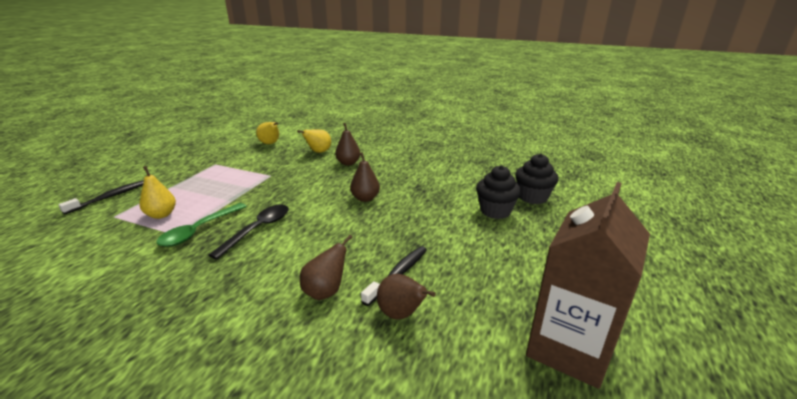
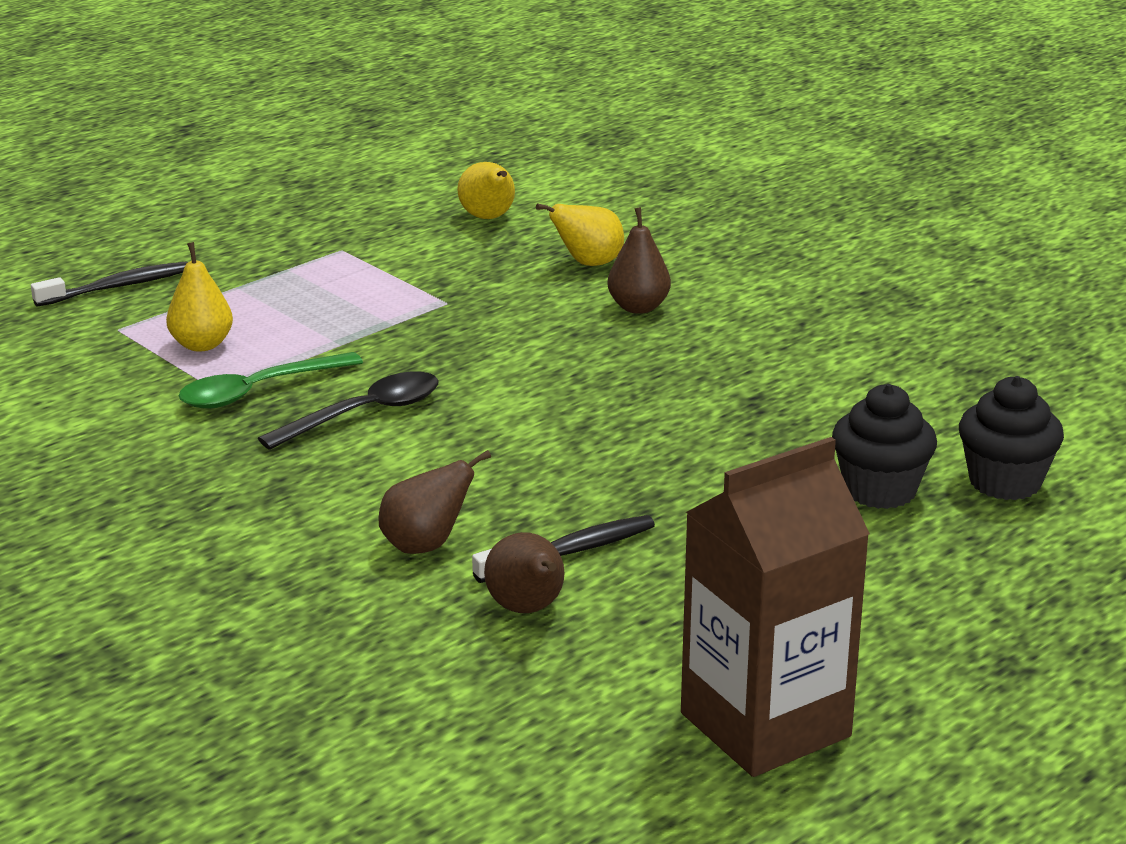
camera: 25 degrees right, 0 degrees up
brown pear [350,152,380,202] -> none

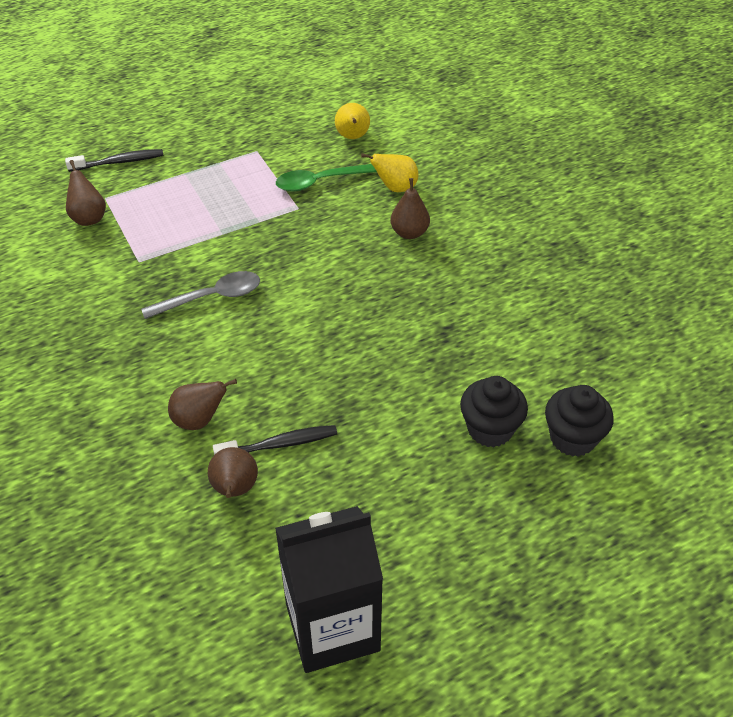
camera: 15 degrees right, 20 degrees up
yellow pear [166,242,233,352] -> none
green spoon [178,352,363,409] -> green spoon moved to [276,164,377,191]
black spoon [258,372,438,450] -> grey spoon [141,271,260,319]
brown carton [681,437,870,777] -> black carton [275,506,383,673]
none -> brown pear [66,160,106,226]

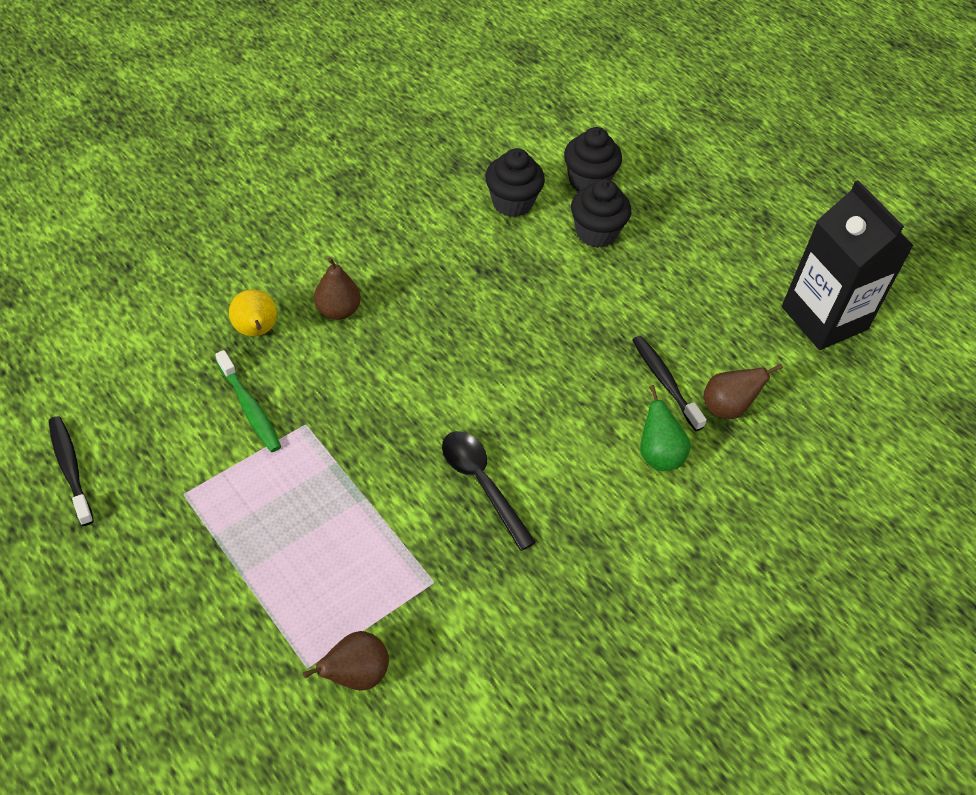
camera: 105 degrees left, 5 degrees up
black toothbrush [65,149,164,172] -> black toothbrush moved to [49,416,94,526]
grey spoon [141,271,260,319] -> black spoon [442,431,536,551]
brown pear [168,379,237,430] -> green pear [640,385,691,471]
green spoon [276,164,377,191] -> green toothbrush [215,350,281,452]
yellow pear [335,103,370,139] -> none
none -> black cupcake [485,148,545,217]

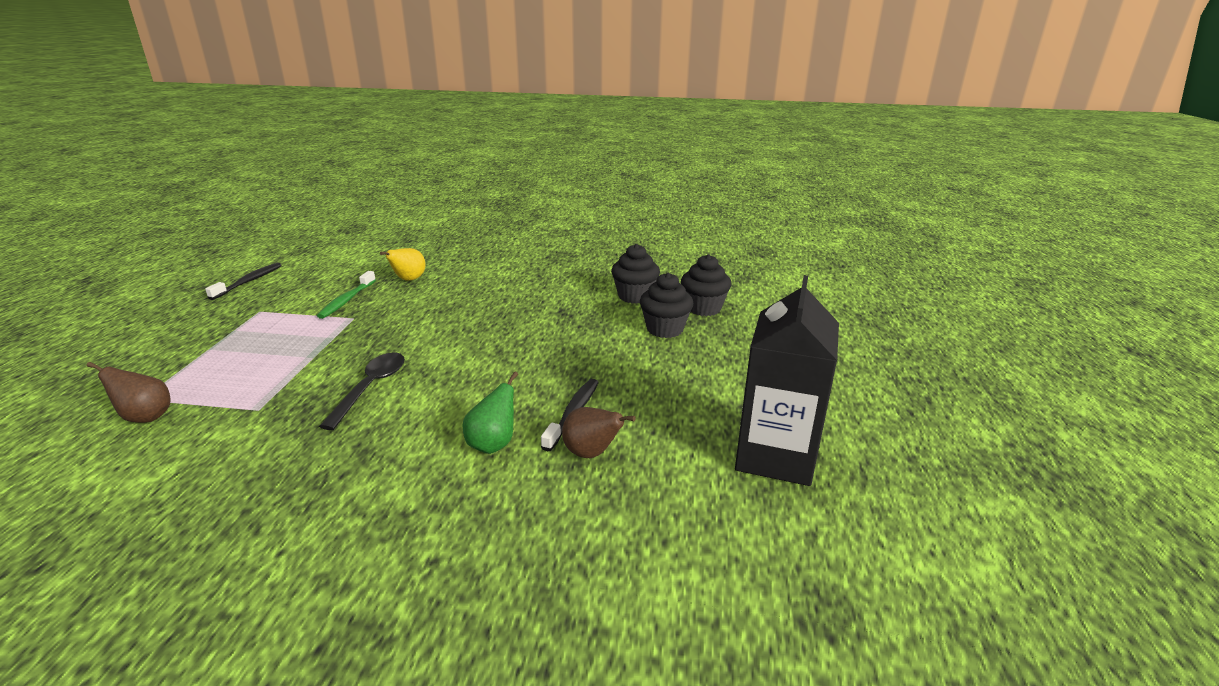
camera: 50 degrees right, 25 degrees down
brown pear [314,257,361,320] -> none

